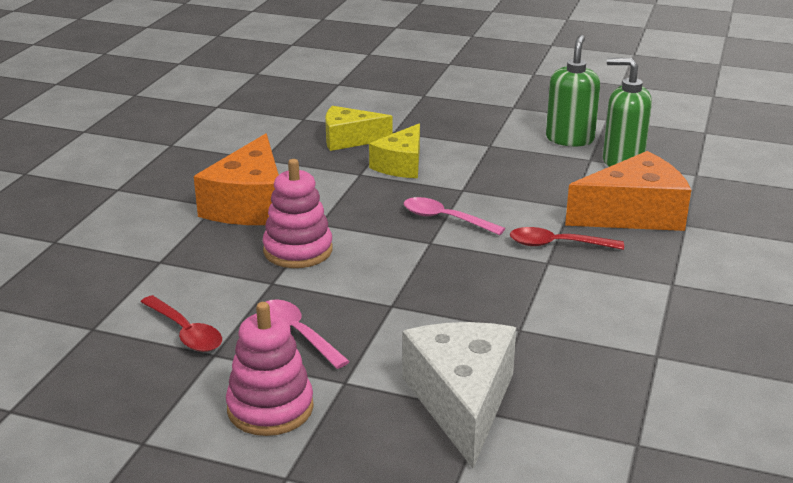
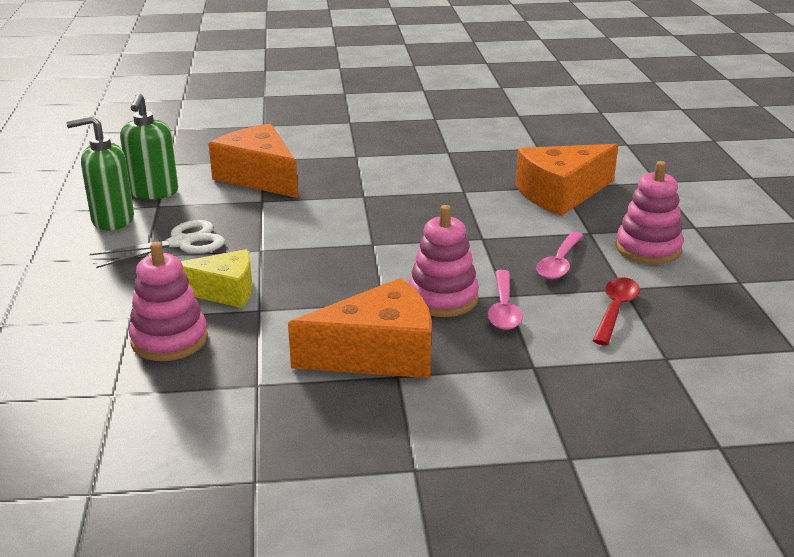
camera: 115 degrees left, 0 degrees up
yellow cheese [325,106,393,151] -> pink stacking toy [129,242,208,361]
white cheese [402,322,516,469] -> orange cheese [516,144,618,216]
pink spoon [404,197,505,235] -> pink spoon moved to [487,270,523,330]
red spoon [510,227,624,250] -> none
none -> white scissors [90,220,225,268]

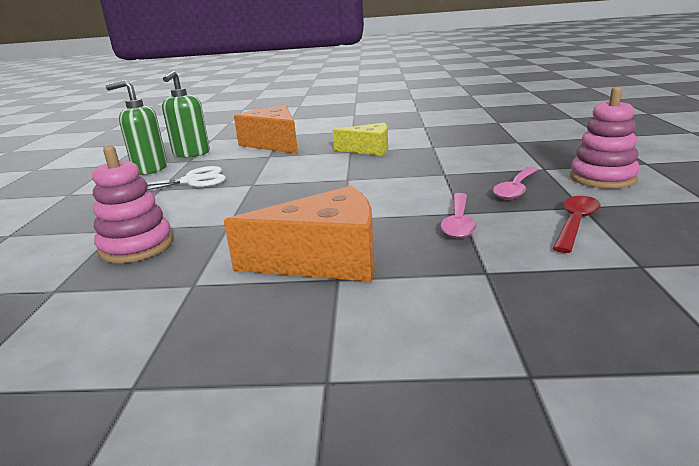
camera: 10 degrees right, 5 degrees down
yellow cheese [181,249,252,308] -> yellow cheese moved to [333,123,388,156]
pink stacking toy [409,205,479,317] -> none
orange cheese [516,144,618,216] -> none

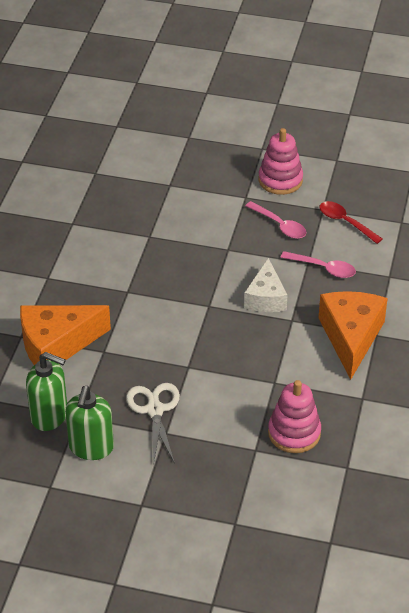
camera: 80 degrees left, 20 degrees up
yellow cheese [333,123,388,156] -> none
none -> white cheese [244,258,288,312]

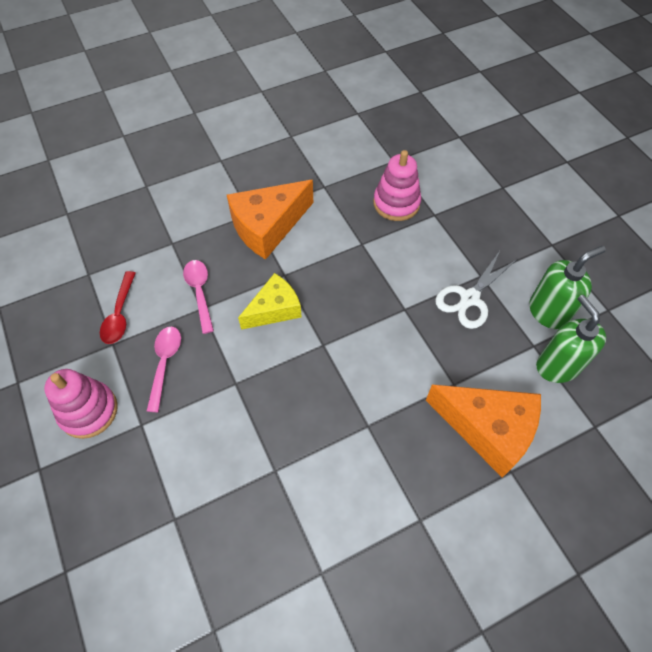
camera: 130 degrees left, 15 degrees up
white cheese [244,258,288,312] -> yellow cheese [238,273,301,330]

